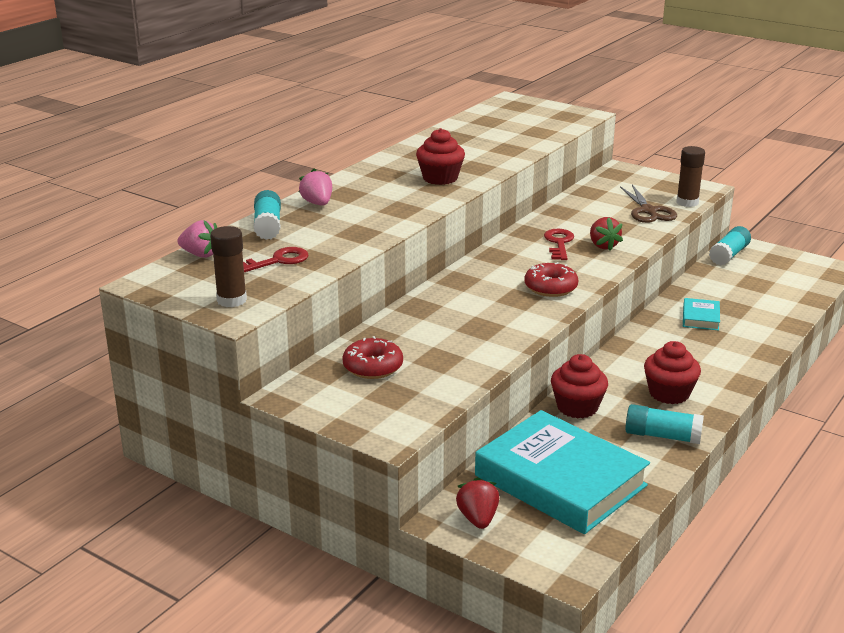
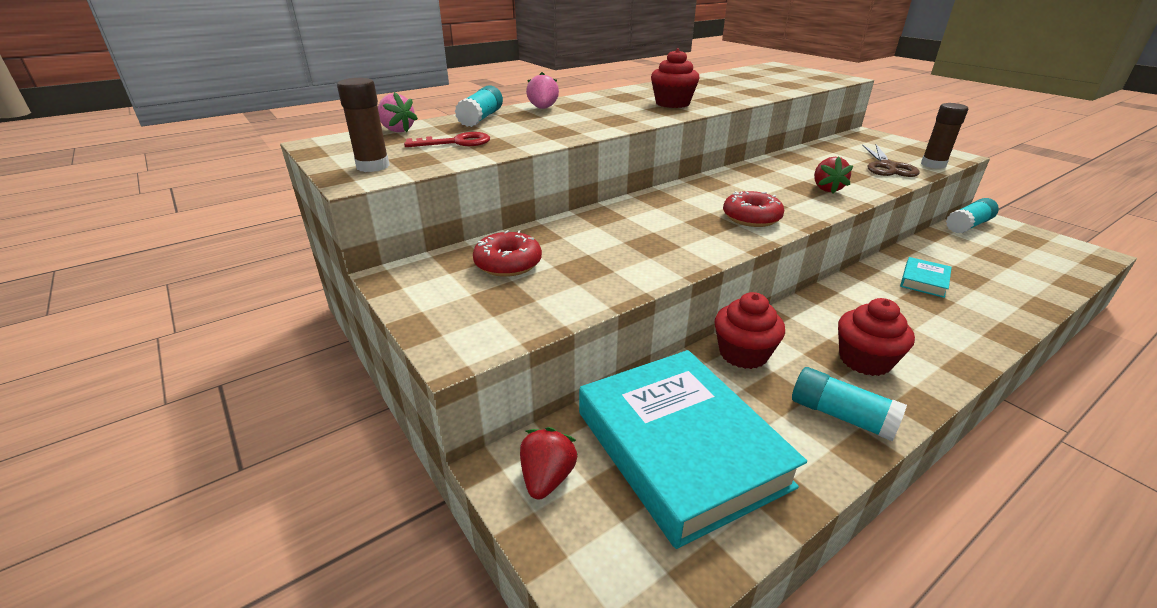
camera: 20 degrees right, 5 degrees up
red key [544,229,574,260] -> none

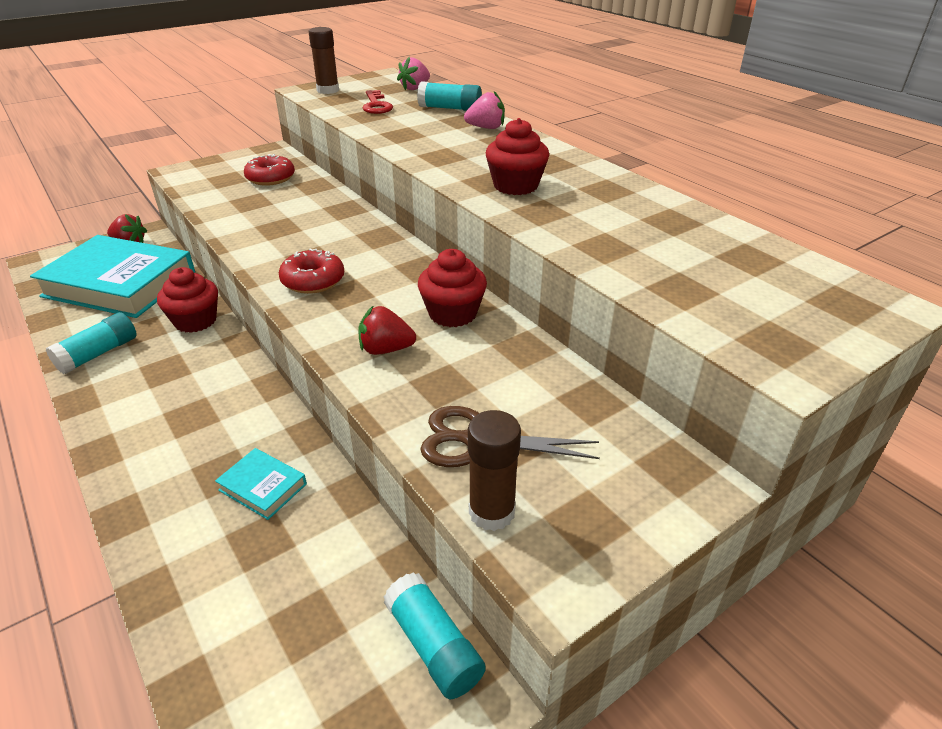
camera: 90 degrees right, 5 degrees up
turquoise book [579,350,807,549] -> turquoise book turned 45 degrees clockwise [30,235,195,318]
red cupcake [838,298,915,376] -> red cupcake moved to [418,249,487,327]

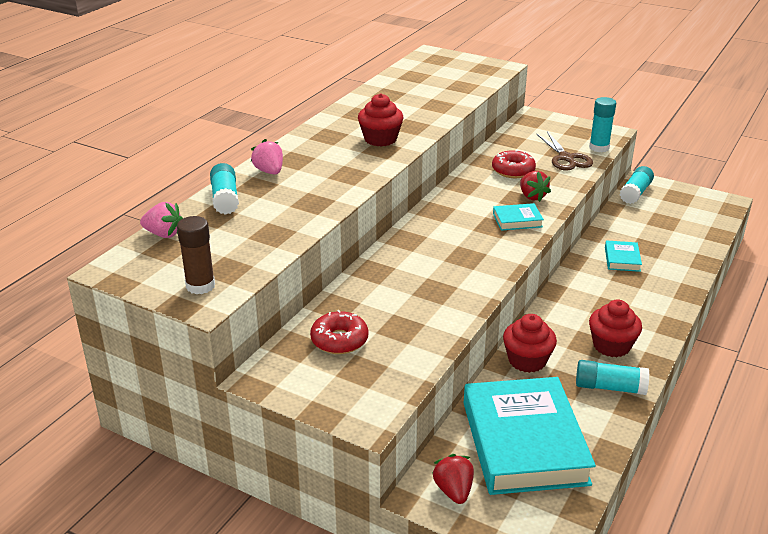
camera: 115 degrees left, 5 degrees down
red donut [279,249,344,294] -> red donut moved to [492,150,536,178]
red key [363,90,393,114] -> none
red cupcake [418,249,487,327] -> red cupcake moved to [589,299,642,357]
brown glue stick [468,410,521,531] -> turquoise glue stick [589,97,616,152]
none -> turquoise book [493,203,544,231]

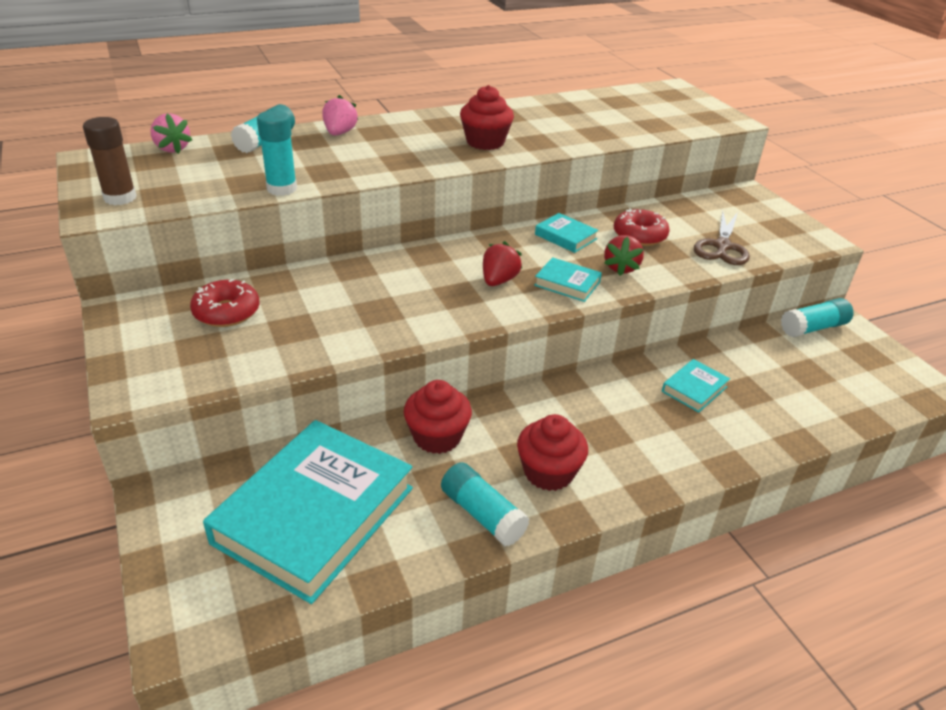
camera: 35 degrees right, 5 degrees up
red strawberry [433,454,474,504] -> red strawberry moved to [483,241,522,286]
turquoise glue stick [589,97,616,152] -> turquoise glue stick moved to [257,110,297,196]
none -> turquoise book [535,213,599,253]

